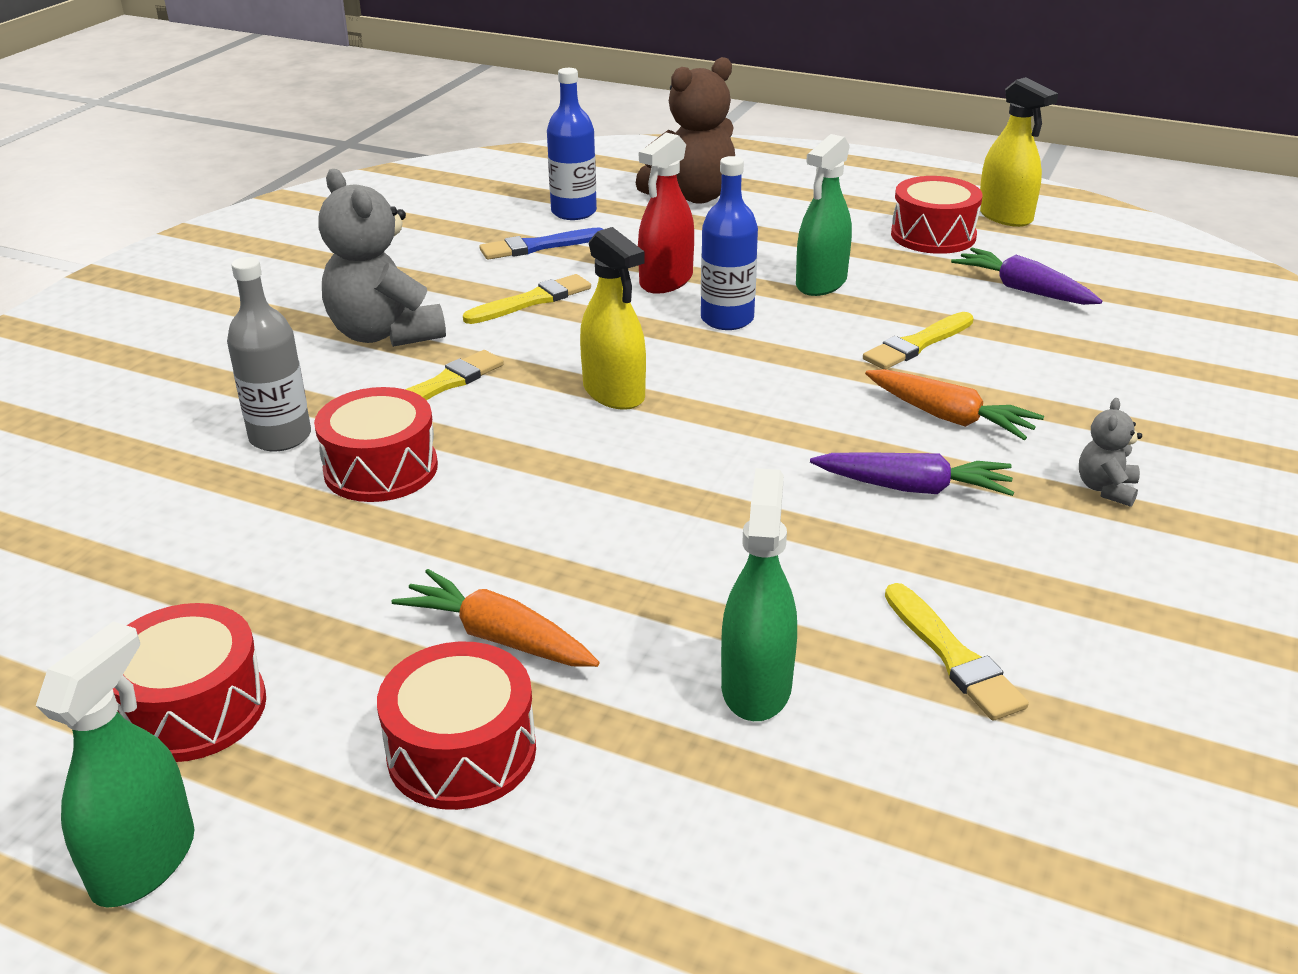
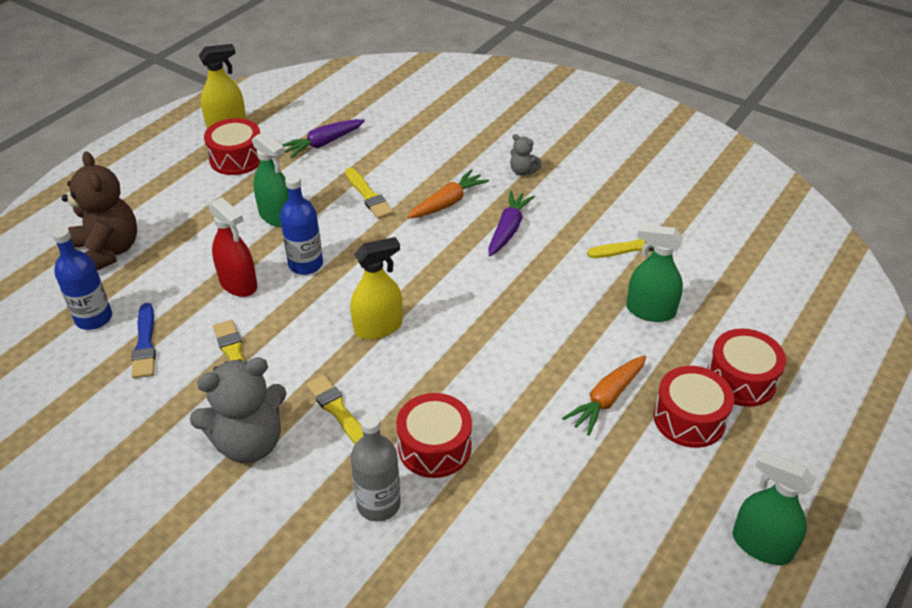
camera: 80 degrees left, 10 degrees up
red drum [113,603,266,762] -> red drum moved to [707,329,786,407]

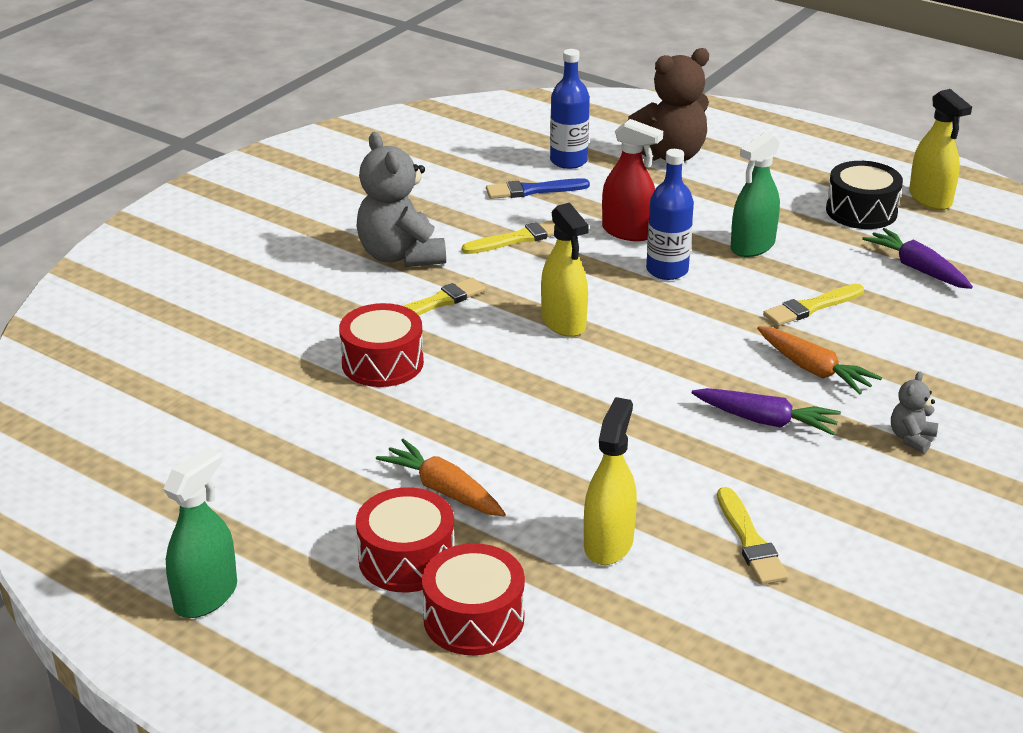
camera: 90 degrees right, 10 degrees down
red drum [204,118,260,175] -> black drum [826,161,903,229]
red spray bottle [209,197,257,297] -> red spray bottle turned 105 degrees counterclockwise [602,119,663,241]
grey bottle [351,413,401,522] -> none
green spray bottle [626,224,683,322] -> yellow spray bottle [584,397,637,565]

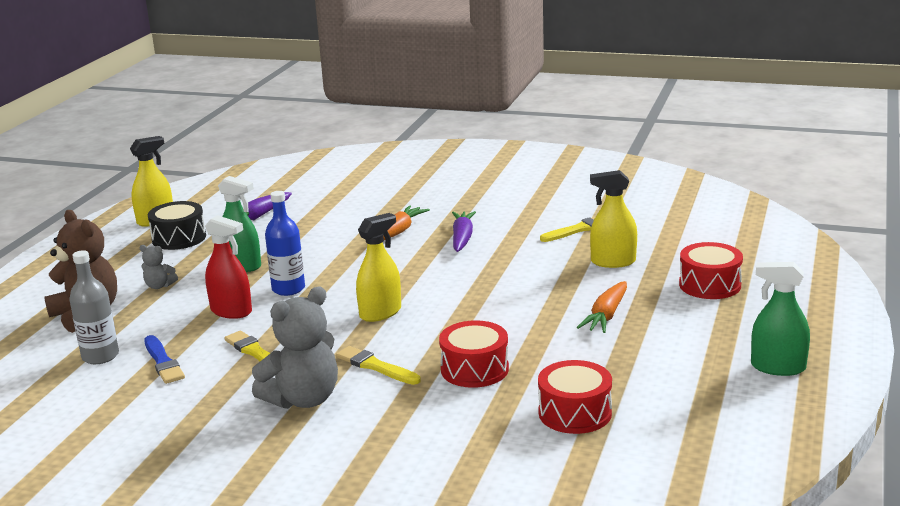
camera: 105 degrees left, 10 degrees down
red drum [356,487,455,592] -> red drum moved to [538,360,612,434]
blue bottle [550,49,590,169] -> grey bottle [69,250,119,364]
red spray bottle [602,119,663,241] -> red spray bottle turned 105 degrees clockwise [205,215,252,319]
yellow brush [763,284,864,326] -> none
grey teddy bear [891,372,938,454] -> grey teddy bear moved to [140,245,178,289]

